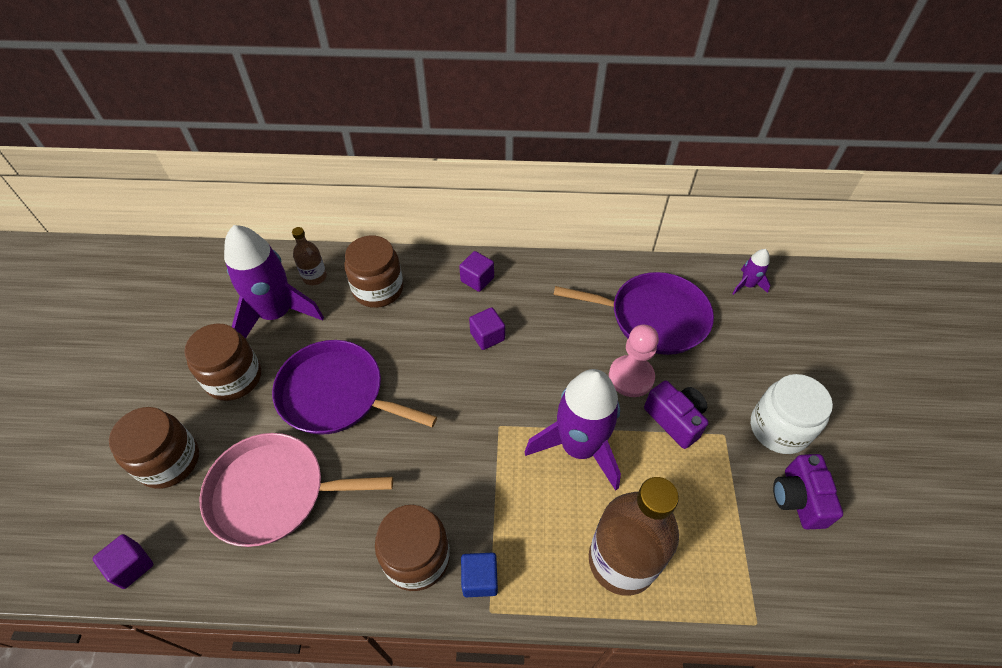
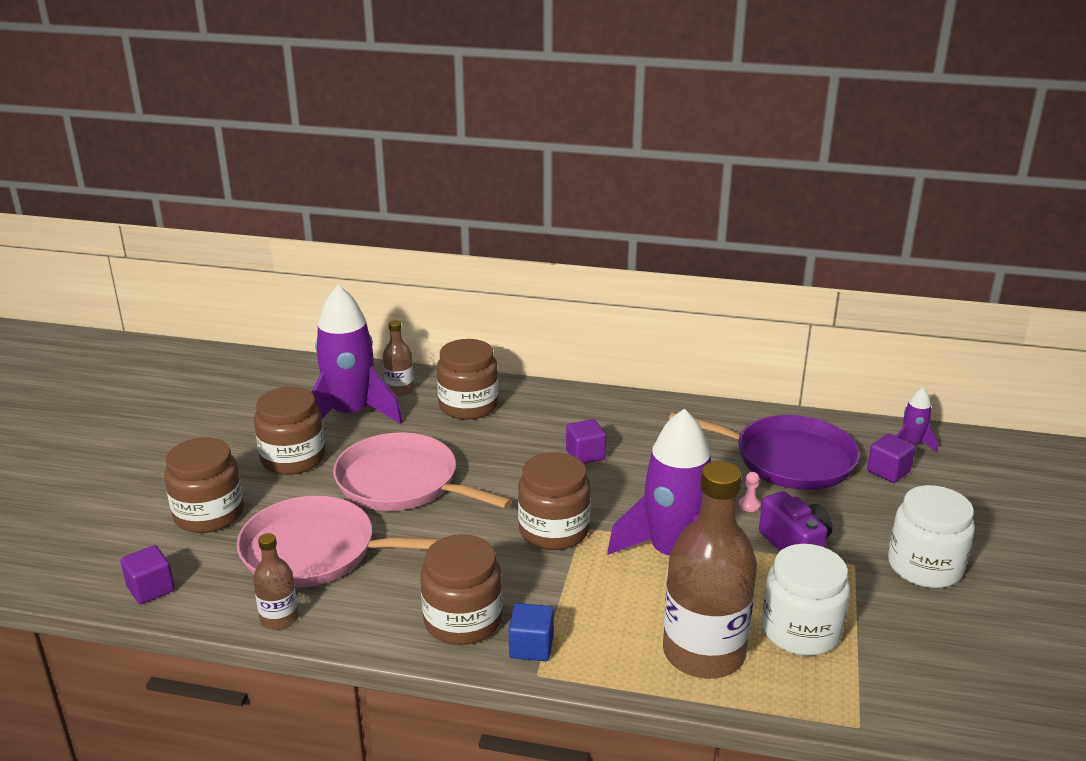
camera: 10 degrees right, 25 degrees down
purple pan [272,340,437,435] -> pink pan [333,432,512,511]
purple cube [459,251,494,292] -> purple cube moved to [867,434,915,483]
pink pawn [609,325,659,397] -> pink pawn [738,472,761,512], size x0.40
purple camera [773,454,843,530] -> none
none -> brown bottle [253,533,299,630]
none -> brown jar [518,452,591,550]
none -> white jar [762,544,850,656]

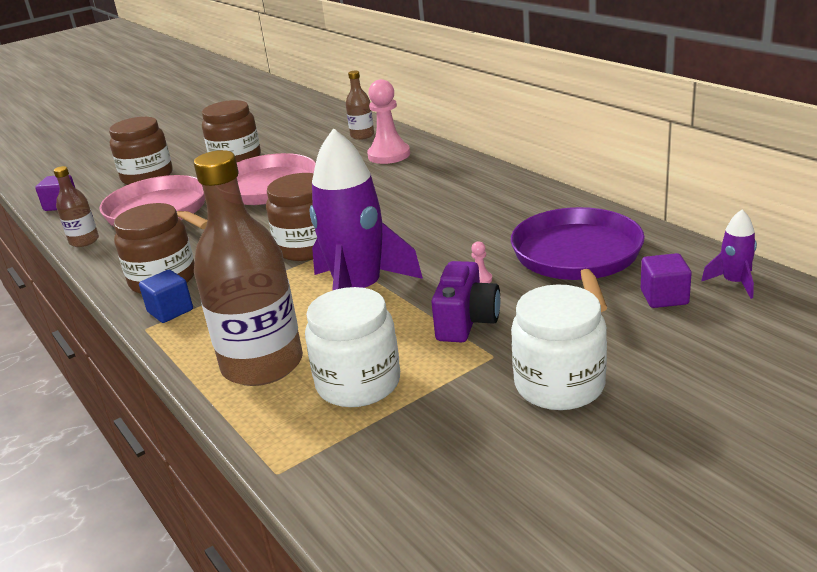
camera: 45 degrees right, 0 degrees up
purple rocket [311,285,403,424] -> none
brown jar [437,339,498,420] -> pink pawn [367,79,410,164]
purple cube [566,419,606,464] -> none
purple pan [669,412,860,490] -> purple pan turned 150 degrees counterclockwise [511,207,645,312]

